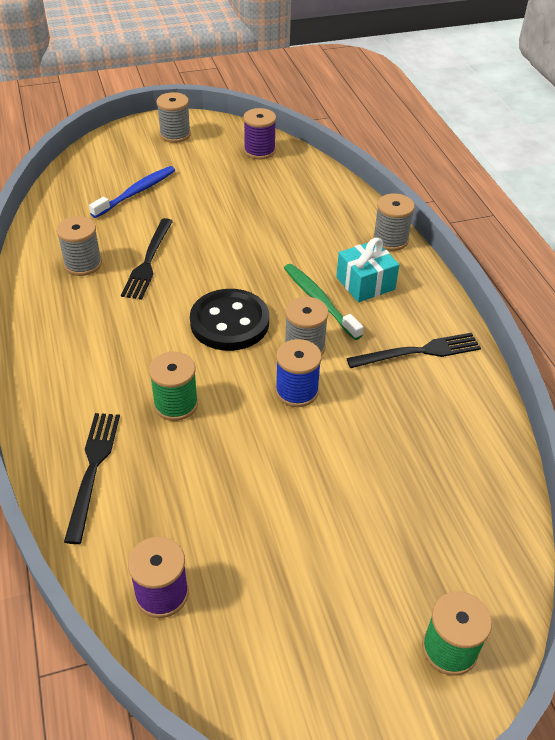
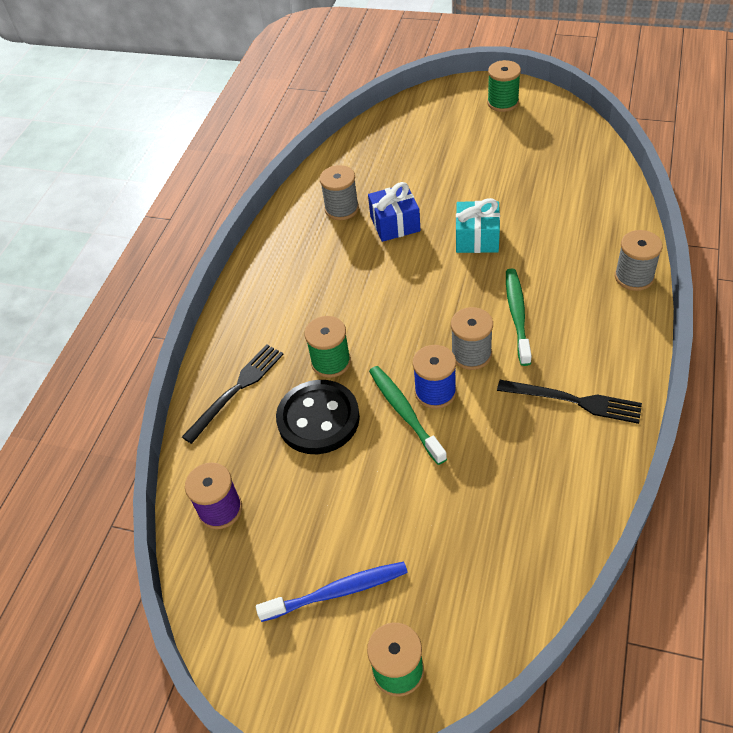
camera: 40 degrees right, 5 degrees up
blue toothbrush [89,166,175,218] -> blue toothbrush moved to [256,562,408,622]
black fork [121,218,173,300] -> blue gift [368,182,421,242]
grey spool [157,92,191,143] -> green spool [487,60,521,112]
black button [190,289,269,351] -> black button moved to [276,380,360,454]
purple spool [243,108,276,159] -> none
turquoise gift [336,238,399,302] -> turquoise gift moved to [456,198,500,253]
none -> green toothbrush [369,366,447,465]

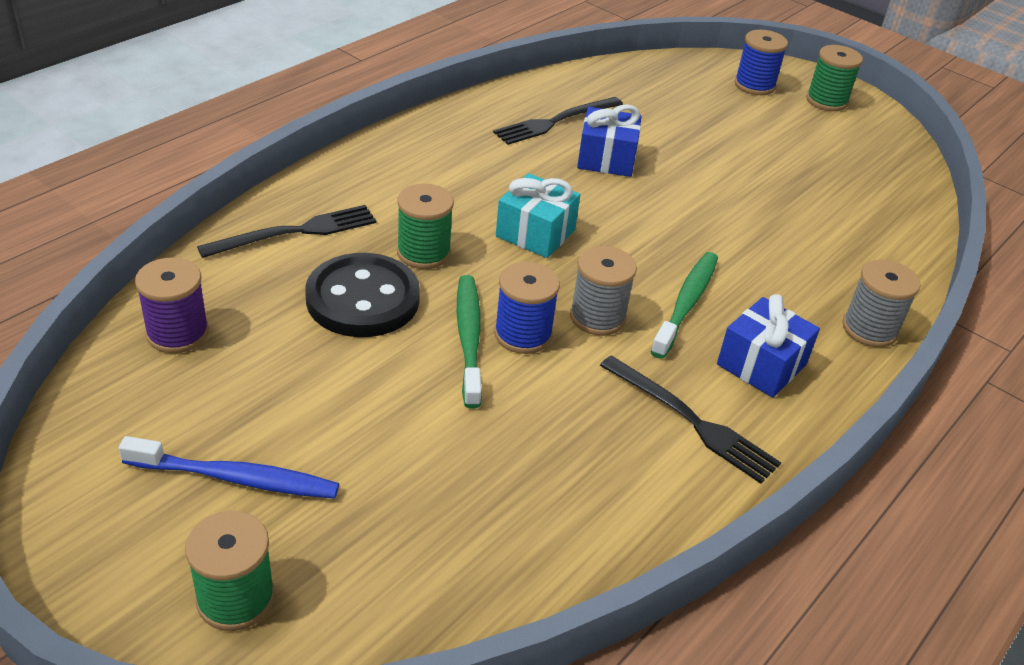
camera: 15 degrees right, 10 degrees down
grey spool [320,165,359,220] -> black fork [493,97,623,145]
turquoise gift [456,198,500,253] -> turquoise gift moved to [496,173,580,258]
none -> blue gift [717,294,820,398]
none -> blue spool [734,30,788,95]

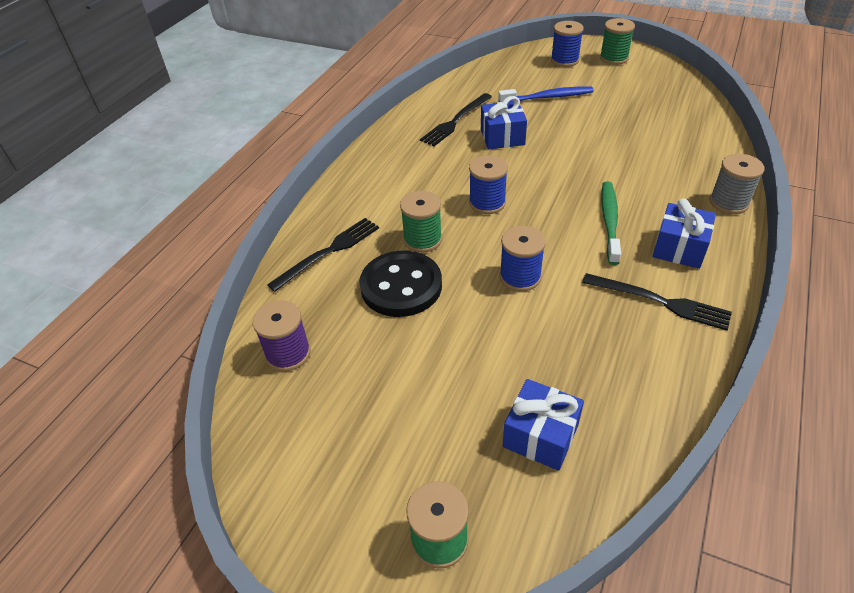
camera: 10 degrees left, 5 degrees up
blue toothbrush [119,436,339,499] -> blue toothbrush moved to [498,87,594,102]
green toothbrush [457,275,482,408] -> none
turquoise gift [496,173,580,258] -> blue spool [469,155,508,214]
grey spool [570,246,637,336] -> none
none -> blue gift [503,379,584,471]

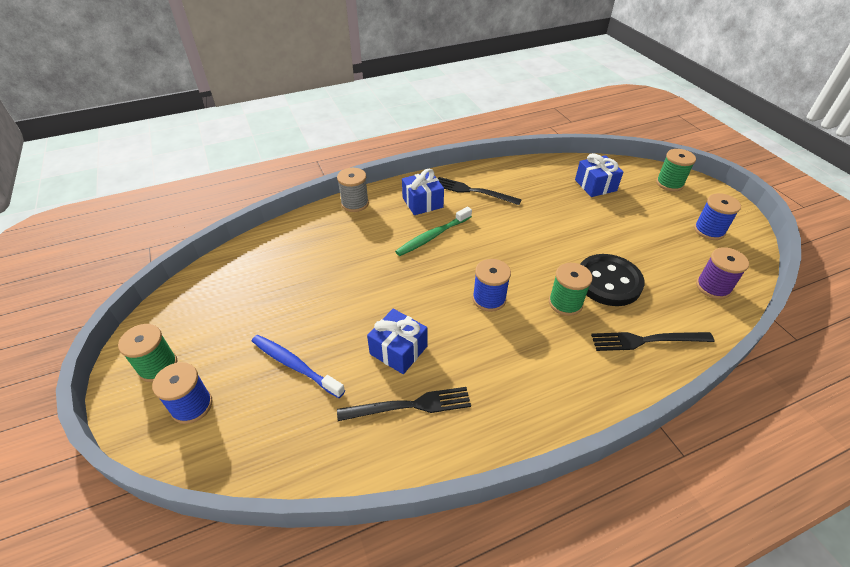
camera: 140 degrees left, 0 degrees up
blue spool [500,226,546,291] -> blue spool moved to [694,193,741,240]
black fork [582,273,732,331] -> black fork turned 45 degrees counterclockwise [438,177,522,205]

